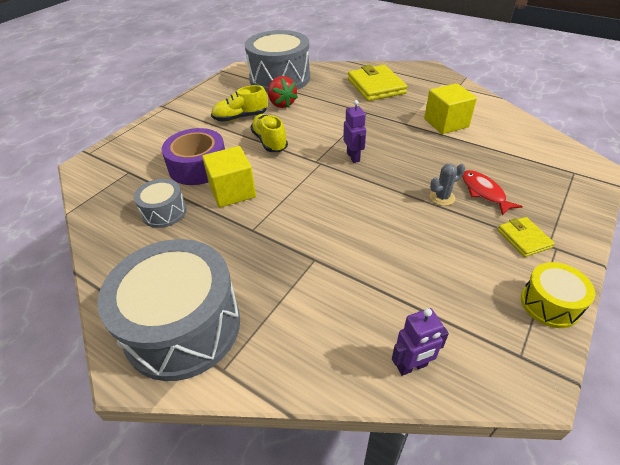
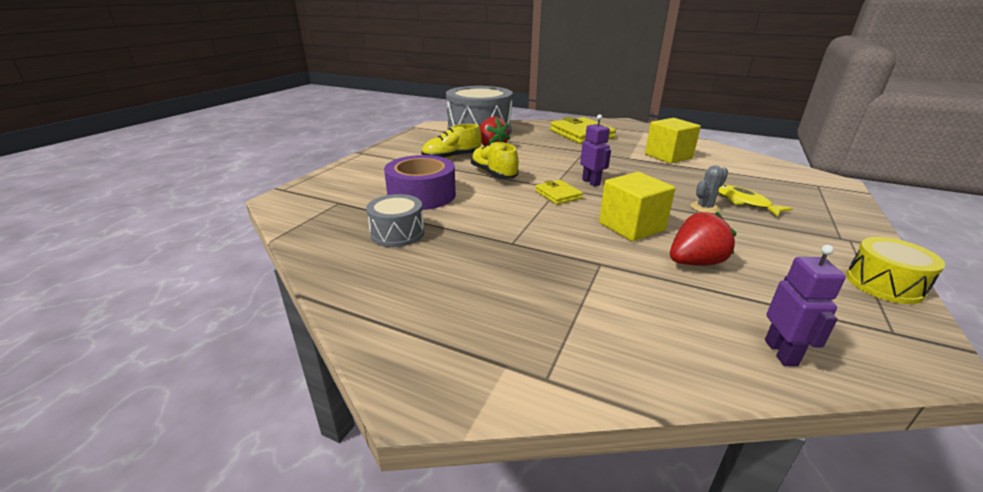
camera: 10 degrees left, 15 degrees down
grey drum [97,239,240,381] -> none
yellow cube [202,146,256,208] -> yellow cube moved to [599,172,675,242]
purple robot [392,308,449,376] -> purple robot turned 60 degrees counterclockwise [765,245,846,366]
red fish [462,170,523,216] -> yellow fish [718,185,793,217]
yellow wallet [498,217,555,257] -> yellow wallet moved to [535,180,583,205]
none -> red strawberry [670,212,737,266]

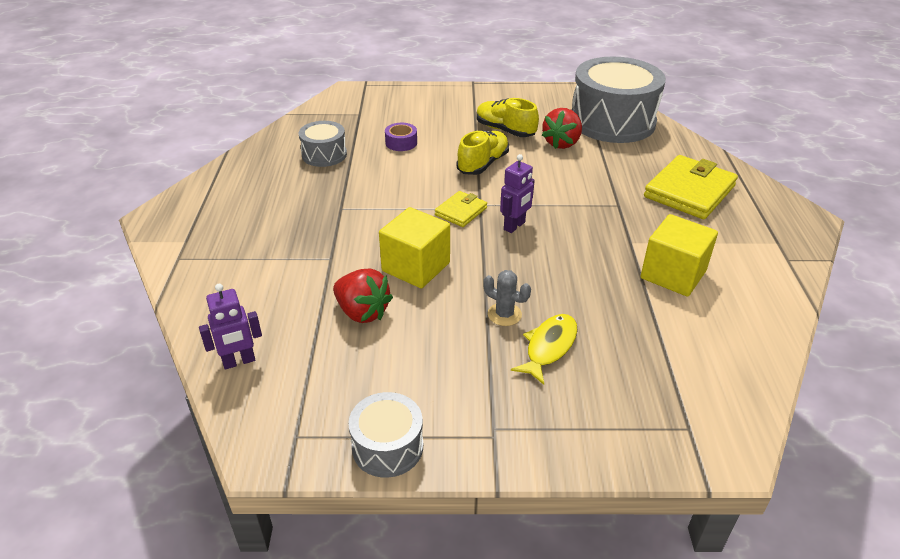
camera: 65 degrees right, 10 degrees up
purple tape [384,155,456,210] -> purple tape [385,123,417,151], size x0.49
yellow drum [846,237,945,304] -> grey drum [348,392,423,478]

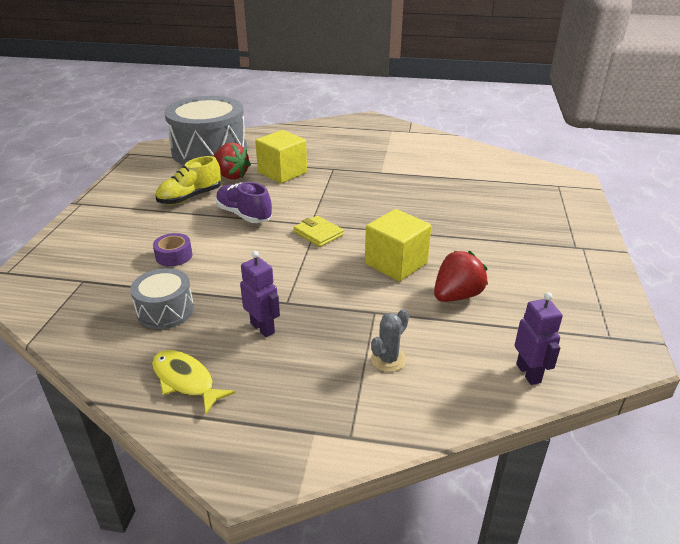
camera: 80 degrees left, 5 degrees down
grey drum [348,392,423,478] -> none
yellow shoe [457,131,509,175] -> purple shoe [216,182,272,223]
grey cactus [483,270,531,326] -> grey cactus moved to [371,309,409,372]
purple robot [500,154,535,233] -> purple robot moved to [240,251,280,337]
yellow fish [511,314,577,385] -> yellow fish moved to [152,350,235,415]
yellow cube [640,214,718,297] -> yellow cube moved to [255,130,307,183]
yellow wallet [644,155,738,219] -> none

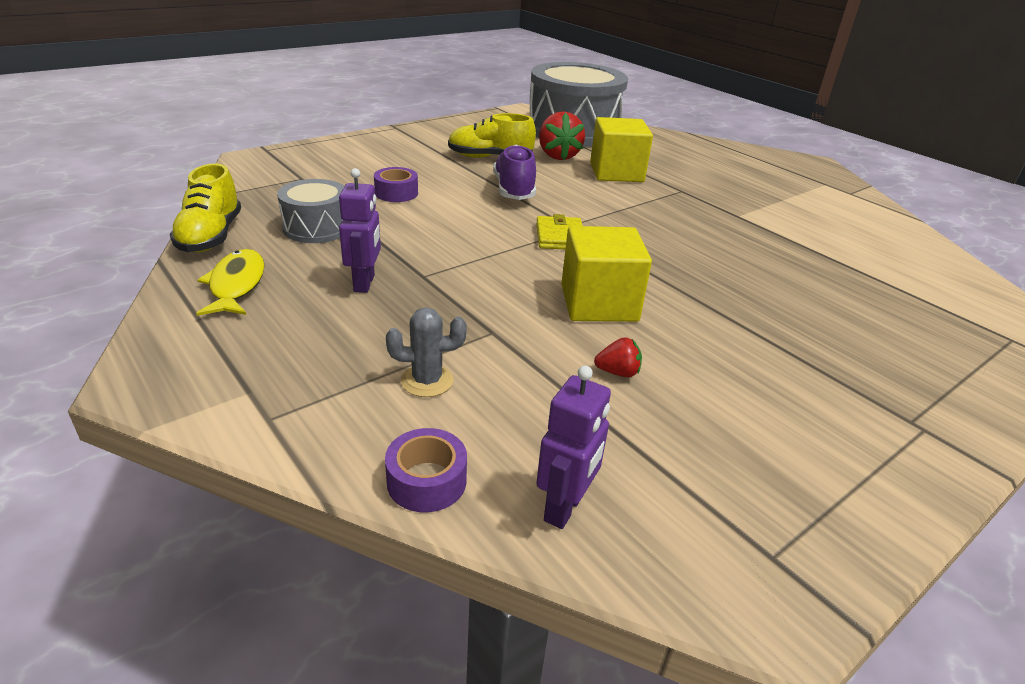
camera: 40 degrees right, 0 degrees up
red strawberry [434,251,488,302] -> red strawberry [594,337,642,377], size x0.50
none -> yellow shoe [170,163,241,252]
none -> purple tape [385,428,467,512]

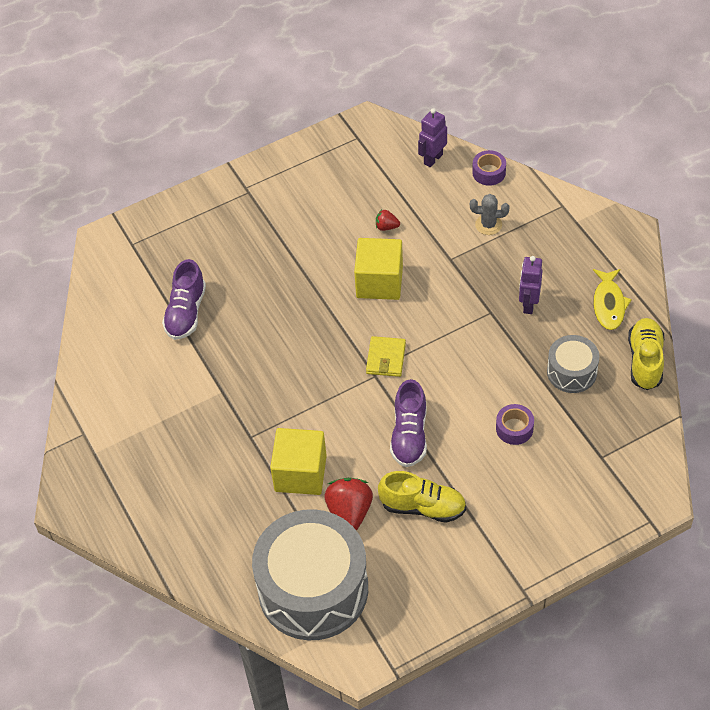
camera: 165 degrees left, 20 degrees up
none -> purple shoe [162,259,206,340]

